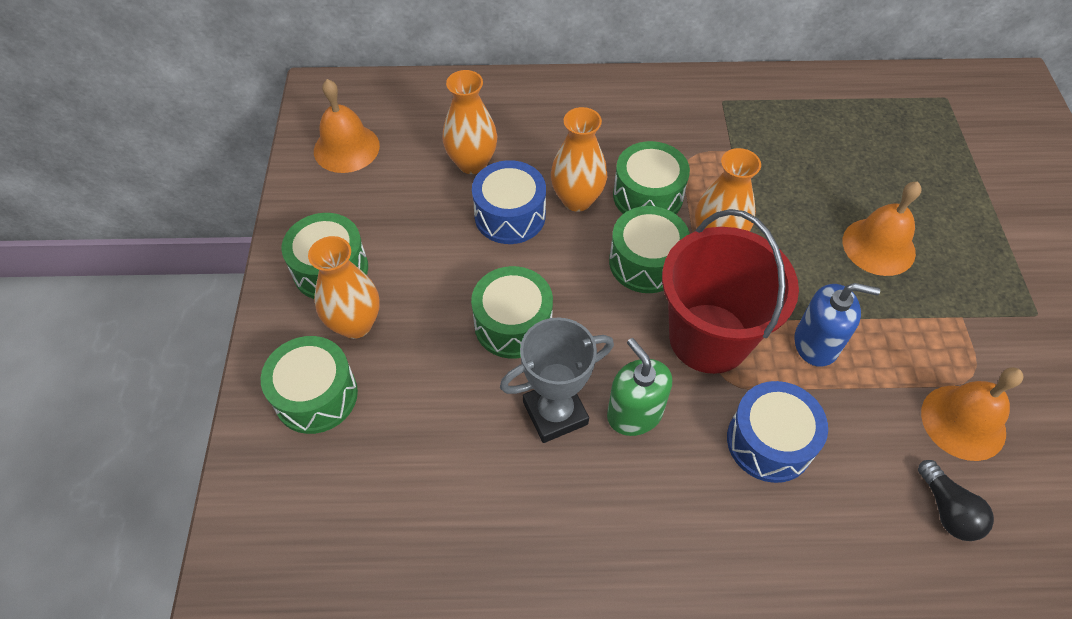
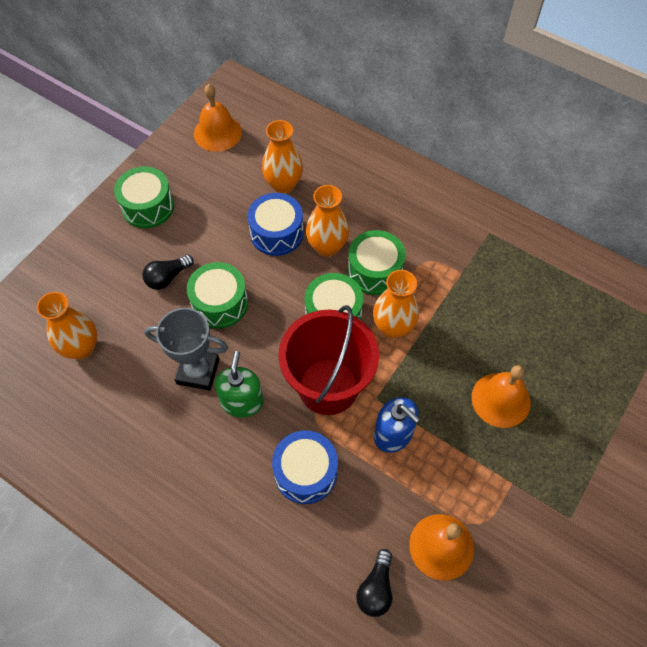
camera: 35 degrees right, 5 degrees up
green drum [261,336,358,434] -> none
orange vase [308,236,380,339] -> orange vase moved to [37,292,97,359]
none -> black light bulb [143,255,194,290]

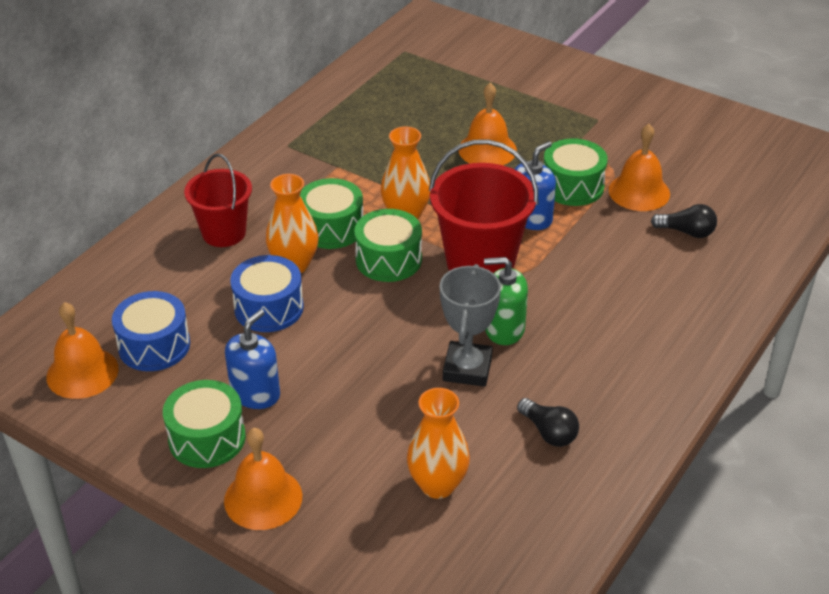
camera: 90 degrees left, 20 degrees down
black light bulb [143,255,194,290] -> black light bulb moved to [517,398,579,447]
green drum [187,262,248,329] -> green drum moved to [544,139,608,206]
orange vase [262,120,303,194] -> none
blue drum [272,430,338,504] -> blue drum moved to [112,291,190,371]
none -> red bucket [184,154,252,247]
none -> orange bell [224,428,302,530]
none -> blue soap dispenser [225,309,280,409]

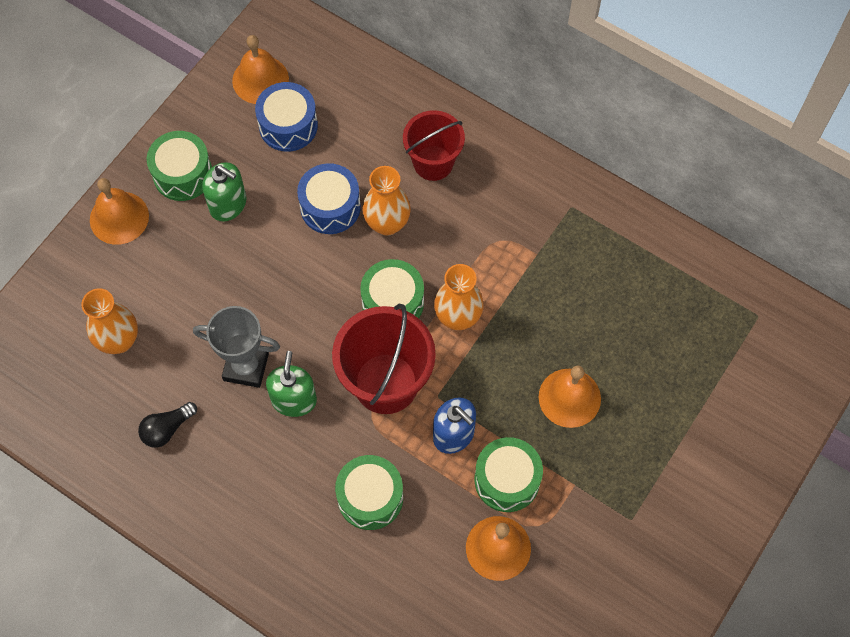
camera: 90 degrees right, 25 degrees up
blue soap dispenser [225,309,280,409] -> green soap dispenser [202,162,247,222]
green drum [300,178,363,249] -> green drum moved to [335,455,403,530]
black light bulb [651,204,717,238] -> none

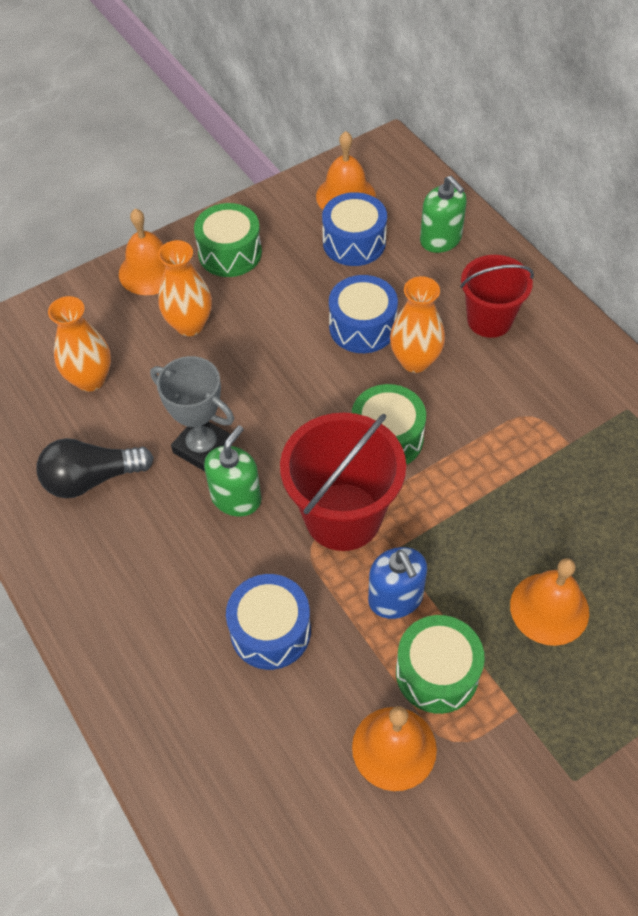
camera: 25 degrees right, 10 degrees down
black light bulb [138,402,197,448] -> black light bulb [37,438,154,498], size x1.54
green soap dispenser [202,162,247,222] -> green soap dispenser moved to [420,176,467,253]
green drum [335,455,403,530] -> blue drum [226,574,311,670]
orange vase [434,264,484,330] -> orange vase moved to [158,240,212,336]

